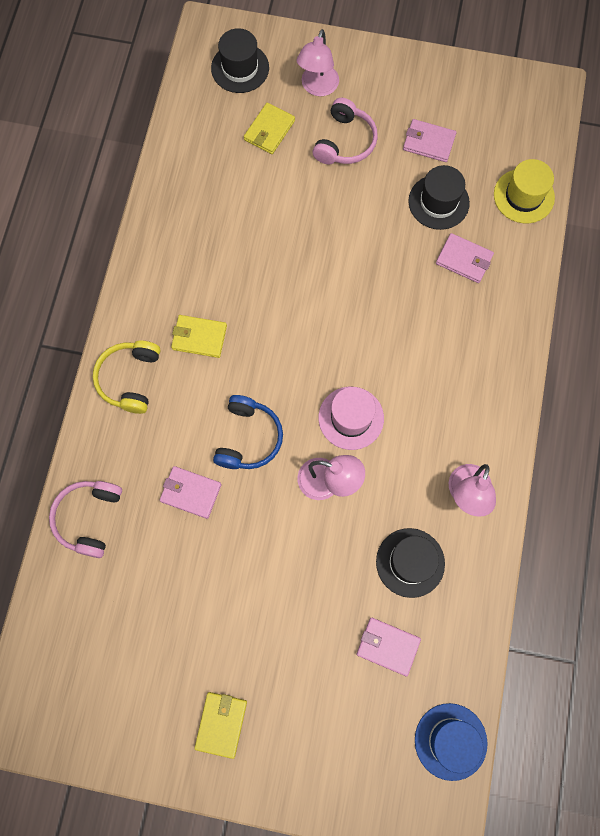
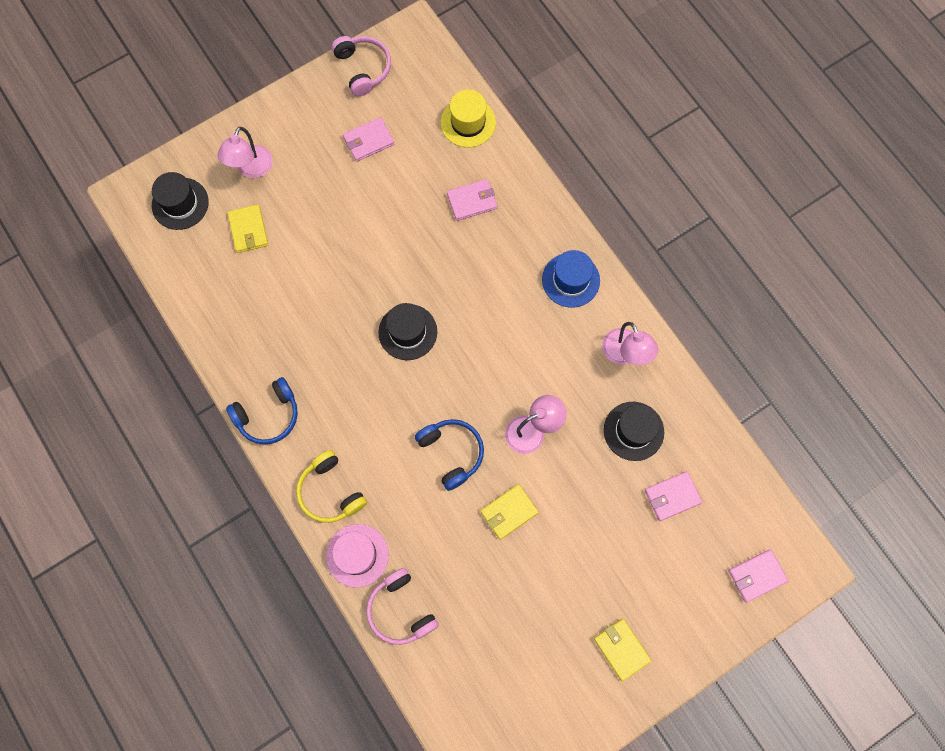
camera: 45 degrees left, 0 degrees up
pink wallet [160,466,221,519] -> pink wallet moved to [728,549,788,602]
yellow wallet [171,315,227,358] -> yellow wallet moved to [480,484,538,540]
pink lamp [297,29,339,96] -> pink lamp turned 45 degrees clockwise [217,127,273,178]
pink headphones [313,98,378,164] -> pink headphones moved to [332,36,391,96]
pink hat [318,387,384,450] -> pink hat moved to [326,524,389,587]
black hat [408,165,470,230] -> black hat moved to [378,303,437,360]
blue hat [415,703,487,781] -> blue hat moved to [542,250,600,308]
none -> blue headphones [226,377,298,444]

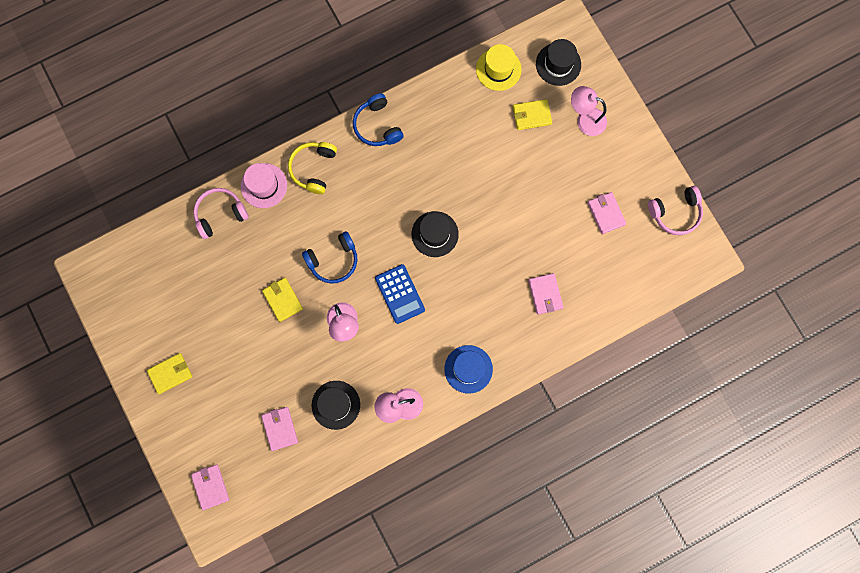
camera: 95 degrees right, 5 degrees up
yellow headphones [296,450,367,523] -> yellow headphones turned 45 degrees counterclockwise [288,142,337,194]
yellow hat [441,90,496,148] -> yellow hat moved to [476,44,522,91]
none -> blue calculator [375,264,425,324]

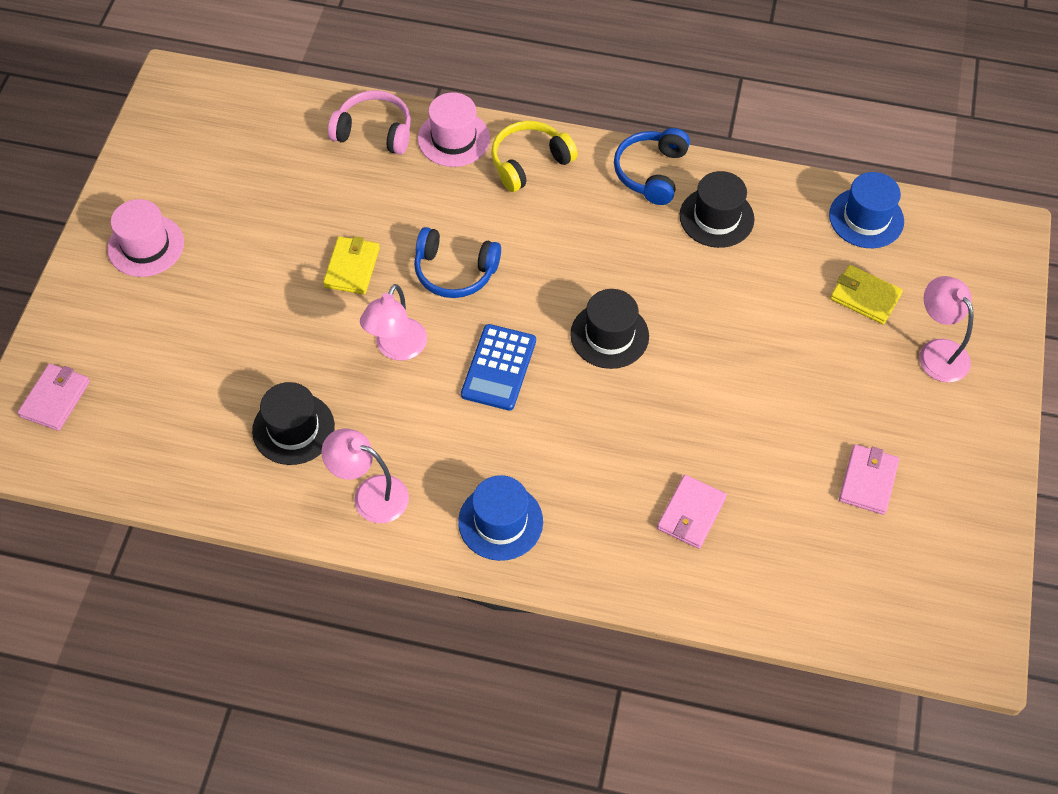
camera: 40 degrees right, 20 degrees down
yellow wallet [147,353,192,394] -> pink hat [107,199,184,277]
pink wallet [261,407,298,451] -> none
yellow hat [476,44,522,91] -> blue hat [829,172,904,248]
black hat [536,39,581,86] -> black hat moved to [680,171,755,248]
pink headphones [648,186,703,235] -> none

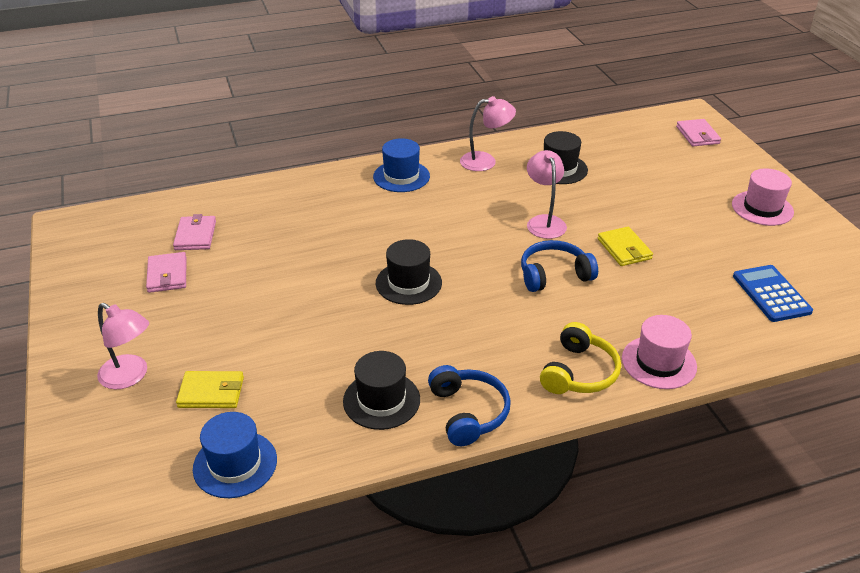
camera: 150 degrees right, 20 degrees down
pink headphones [328,90,411,155] -> none
blue calculator [461,324,536,411] -> blue calculator moved to [733,265,813,322]
pink wallet [657,475,727,549] -> pink wallet moved to [173,214,216,250]

